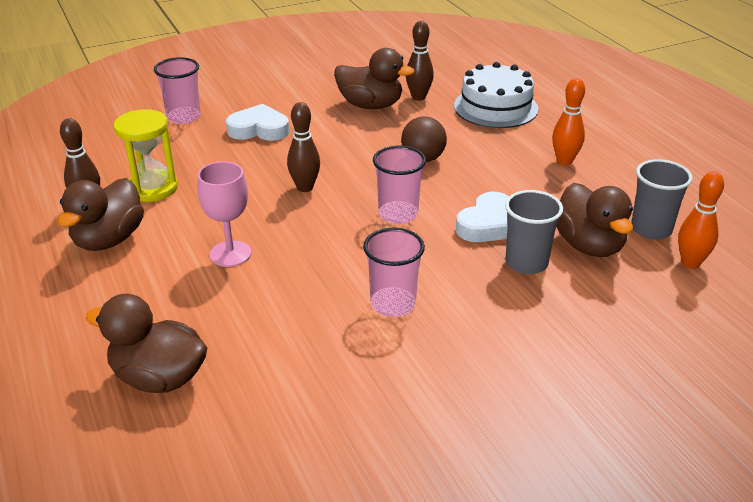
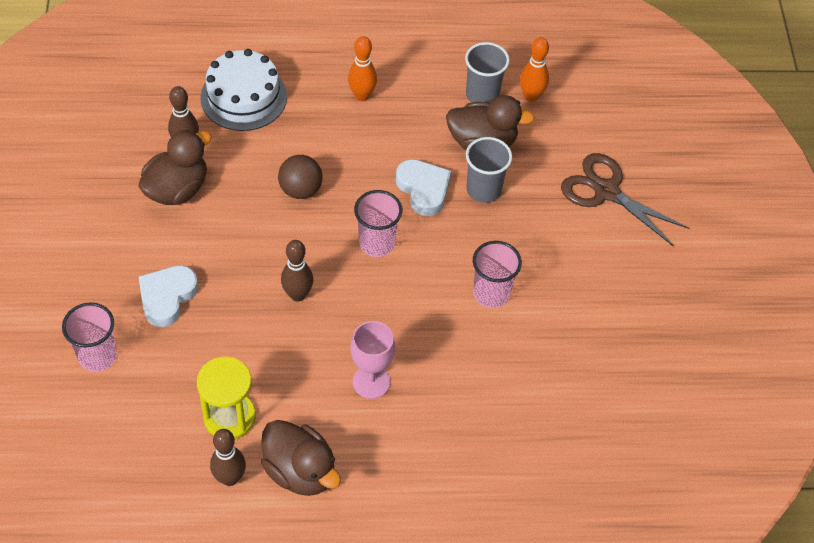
camera: 70 degrees left, 20 degrees up
brown duck [86,294,207,393] -> none
none -> brown scissors [561,153,690,247]

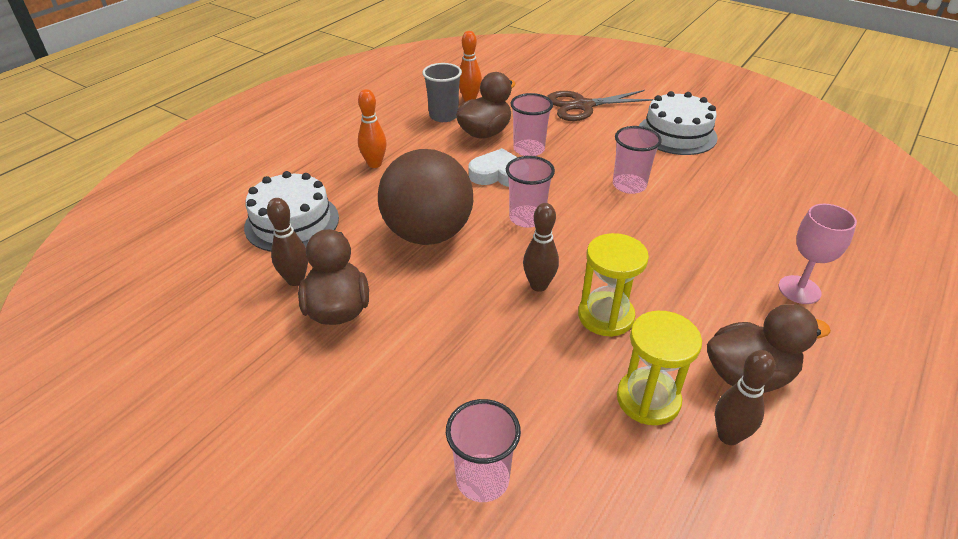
camera: 50 degrees left, 15 degrees down
white heart [138,265,198,327] -> none
brown ball [278,155,323,199] -> brown ball [378,149,473,245], size x1.98
pink goblet [350,321,395,399] -> pink goblet moved to [779,204,857,304]
grey cup [466,137,512,203] -> pink cup [510,93,553,156]
none -> yellow hourglass [578,233,649,337]
none -> white cake [639,91,718,155]

